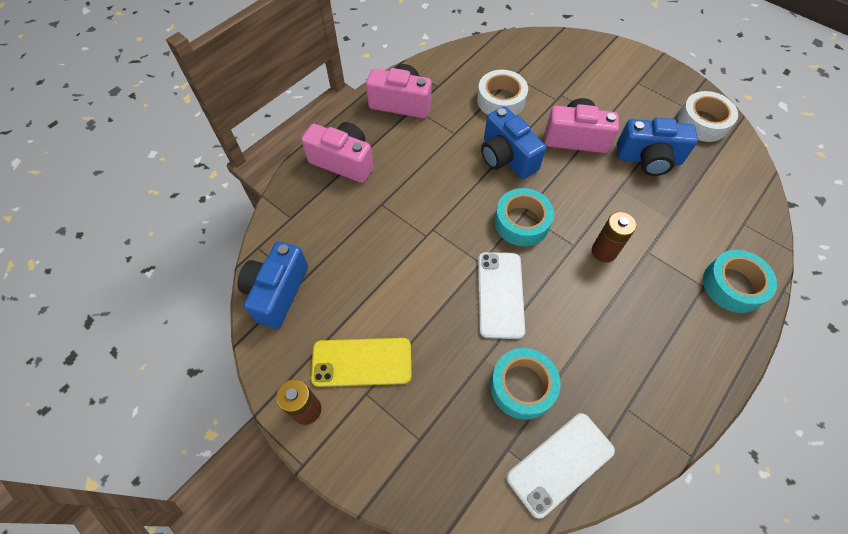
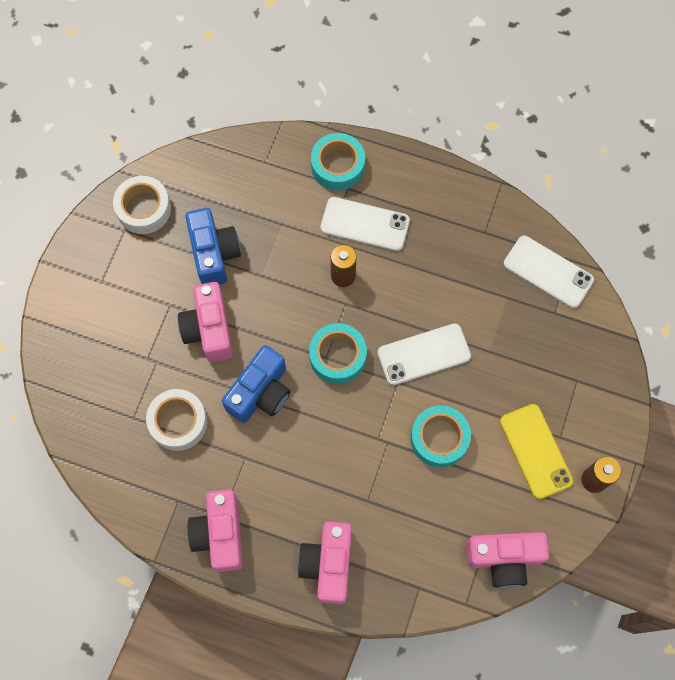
camera: 110 degrees left, 10 degrees up
blue camera [237,241,308,329] -> pink camera [466,532,549,588]
turquoise tape [490,348,561,420] -> turquoise tape moved to [410,406,471,467]
none -> white phone [320,197,410,251]

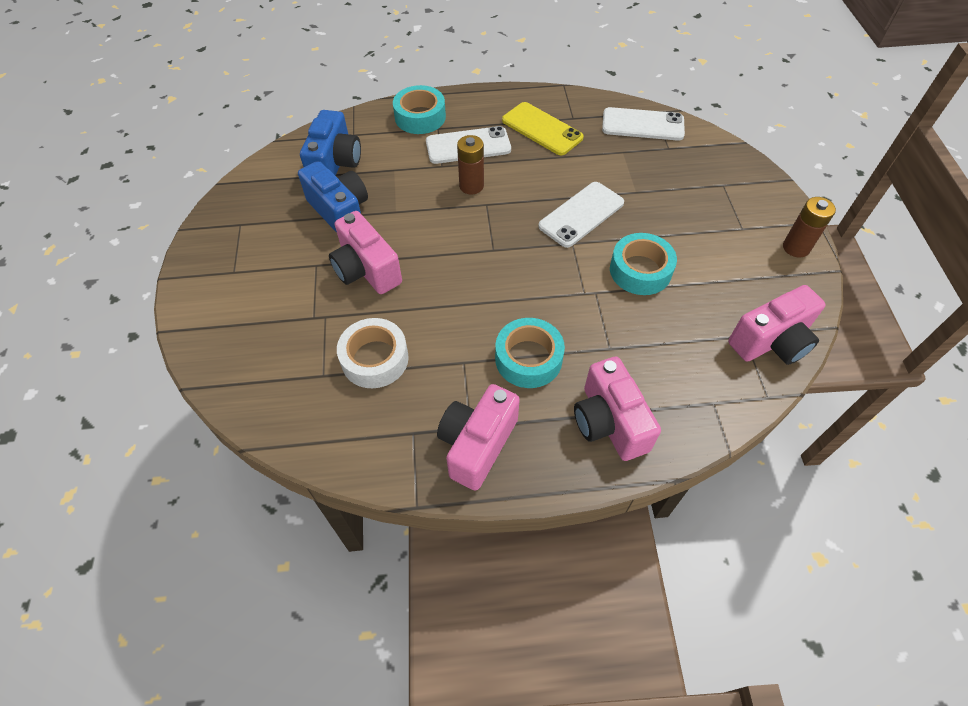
camera: 25 degrees left, 15 degrees down
white tape [113,176,171,234] -> none
pink camera [187,489,243,572] -> pink camera turned 60 degrees clockwise [437,384,520,491]
blue camera [222,345,290,423] -> blue camera moved to [300,110,361,176]
turquoise tape [309,323,367,384] -> turquoise tape moved to [495,318,565,388]
yellow phone [500,404,573,499] -> yellow phone moved to [502,102,584,155]

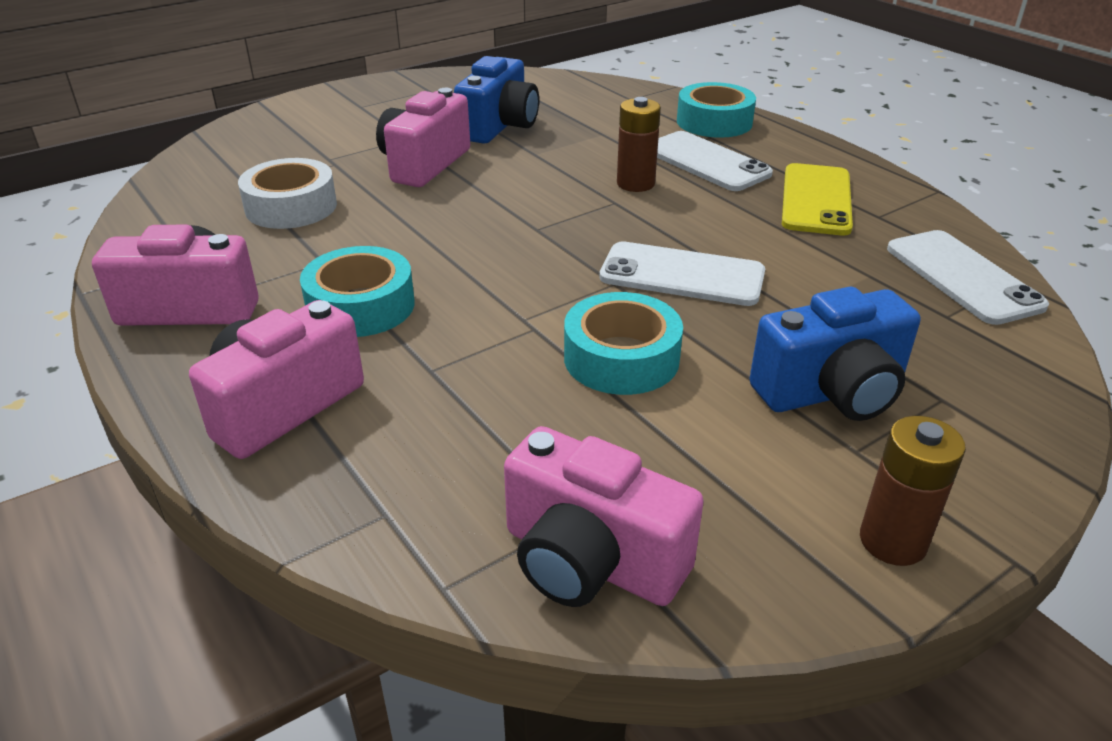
camera: 60 degrees right, 20 degrees down
blue camera [300,110,361,176] -> blue camera moved to [749,287,920,421]

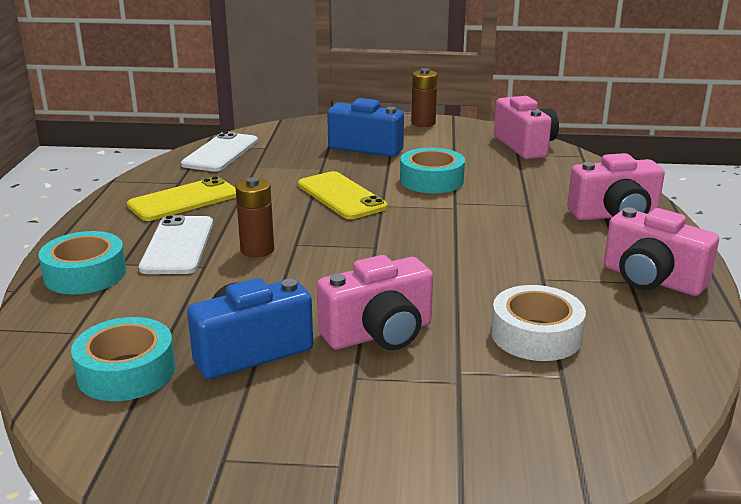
camera: 140 degrees left, 10 degrees down
turquoise tape [300,246,415,337] -> turquoise tape moved to [71,317,175,401]
white phone [599,241,765,306] -> yellow phone [298,171,388,219]

